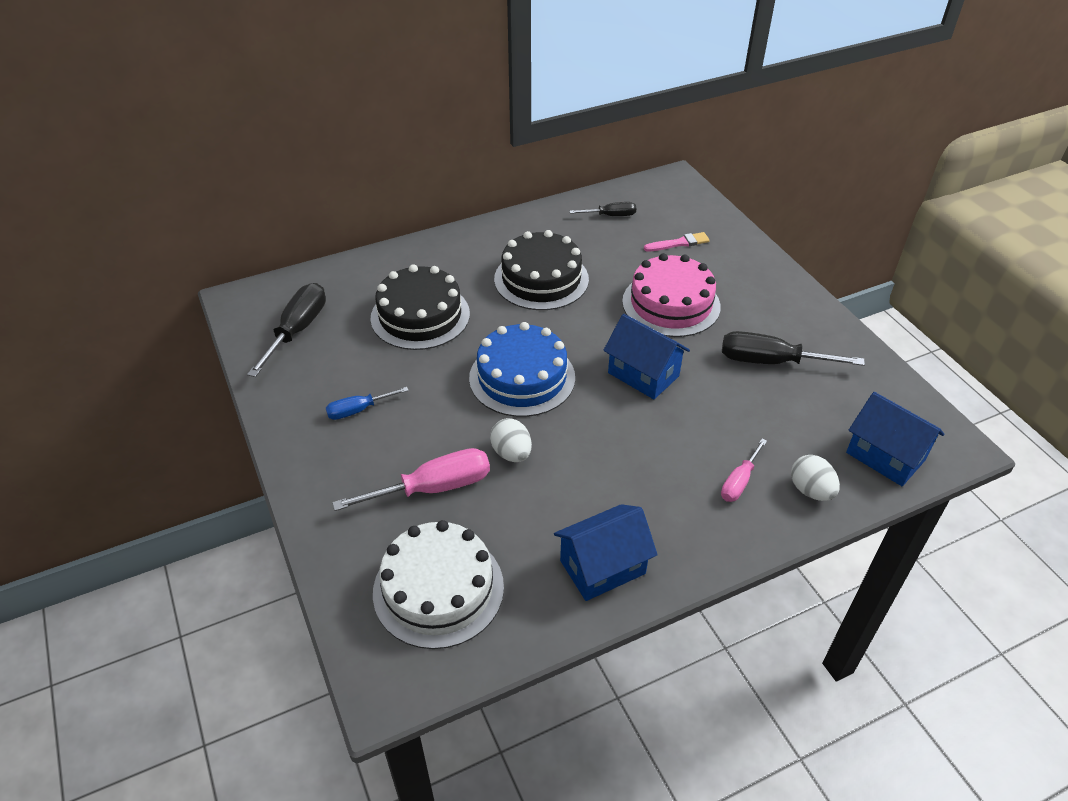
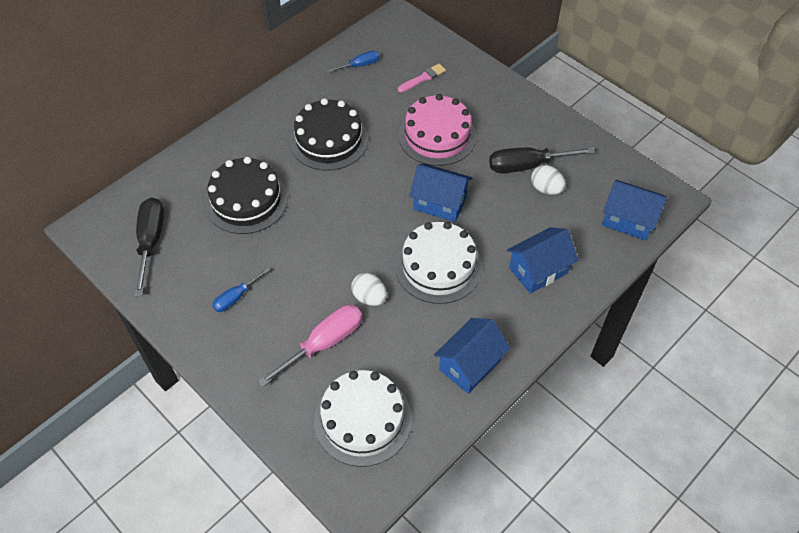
camera: 20 degrees left, 10 degrees up
blue cake [469,322,575,417] -> none
black screwdriver [570,202,636,216] -> blue screwdriver [327,50,380,73]
pink screwdriver [721,439,767,502] -> blue house [507,227,578,294]
white egg [791,455,840,501] -> white egg moved to [531,165,566,195]
none -> white cake [395,222,482,304]

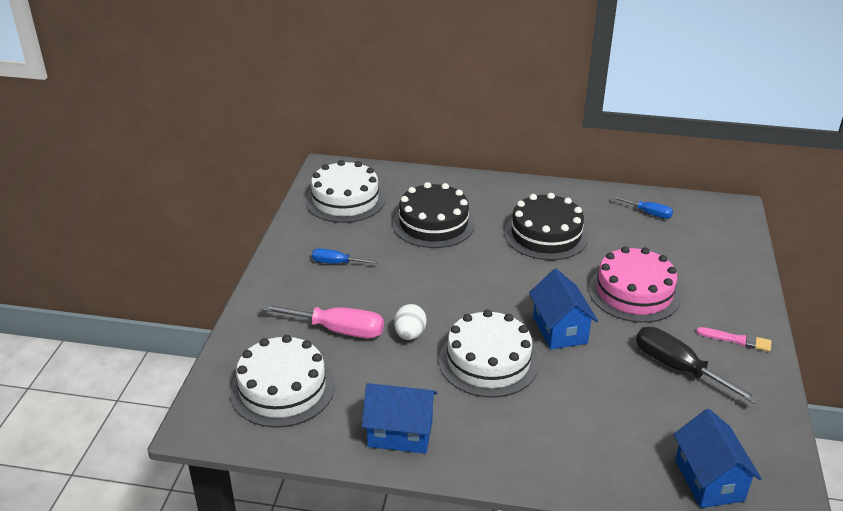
camera: 55 degrees right, 20 degrees down
black screwdriver [134,197,164,296] -> white cake [306,160,385,223]
pink brush [398,64,446,92] -> pink brush moved to [697,327,772,352]
blue house [507,227,578,294] -> none
white egg [531,165,566,195] -> none

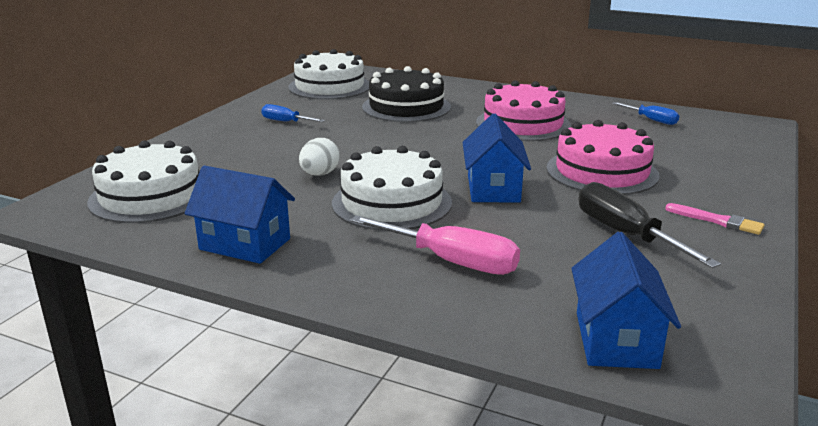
camera: 15 degrees right, 10 degrees down
pink screwdriver [260,304,384,338] -> pink screwdriver moved to [350,215,520,275]
black cake [504,193,589,260] -> pink cake [476,80,571,141]

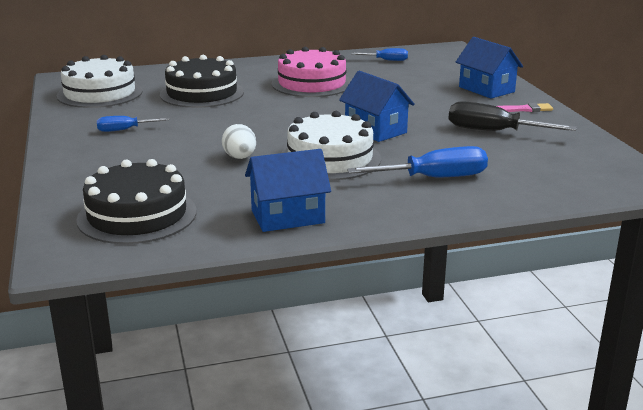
camera: 40 degrees left, 0 degrees up
white cake [87,140,199,223] -> black cake [76,159,197,244]
pink screwdriver [350,215,520,275] -> blue screwdriver [347,146,488,177]
pink cake [546,120,660,195] -> none
blue house [571,232,681,369] -> blue house moved to [456,37,523,99]

